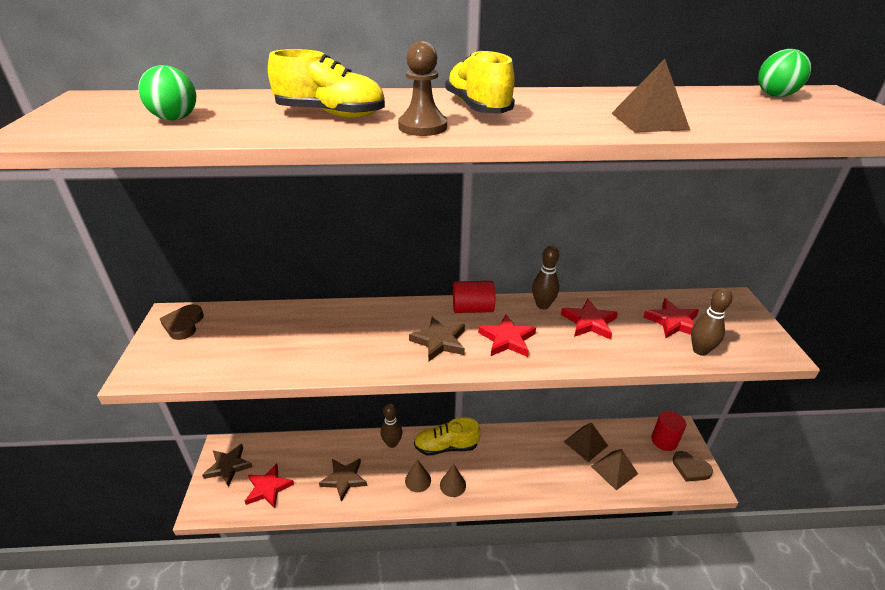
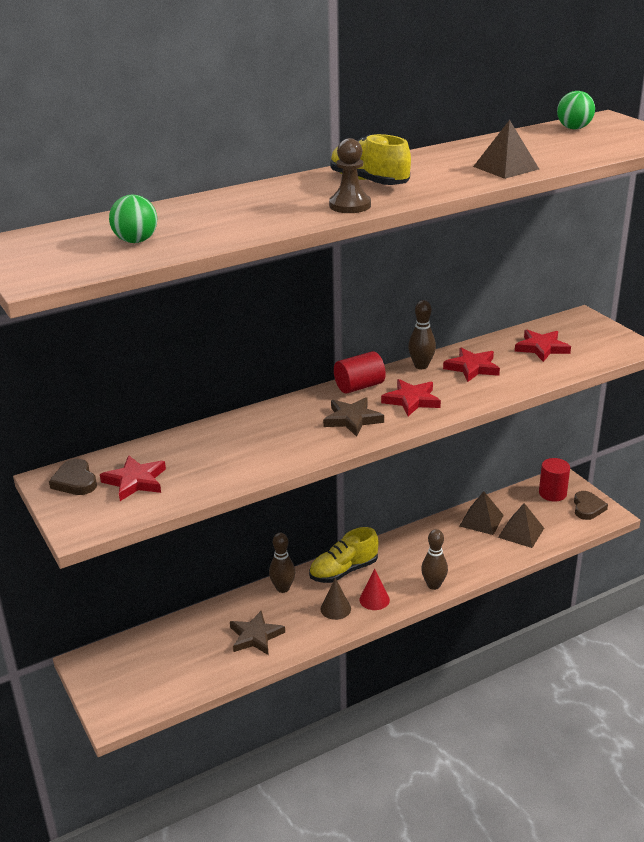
camera: 25 degrees left, 5 degrees down
brown star [202,444,253,487] -> none
red star [245,463,294,508] -> red star moved to [100,455,166,501]
yellow shoe [268,49,385,118] -> none
brown cone [440,464,466,497] -> red cone [359,569,390,610]
brown heart [672,451,713,482] -> brown heart turned 90 degrees counterclockwise [574,491,608,520]
brown bowling pin [691,288,732,356] -> brown bowling pin moved to [421,529,448,590]

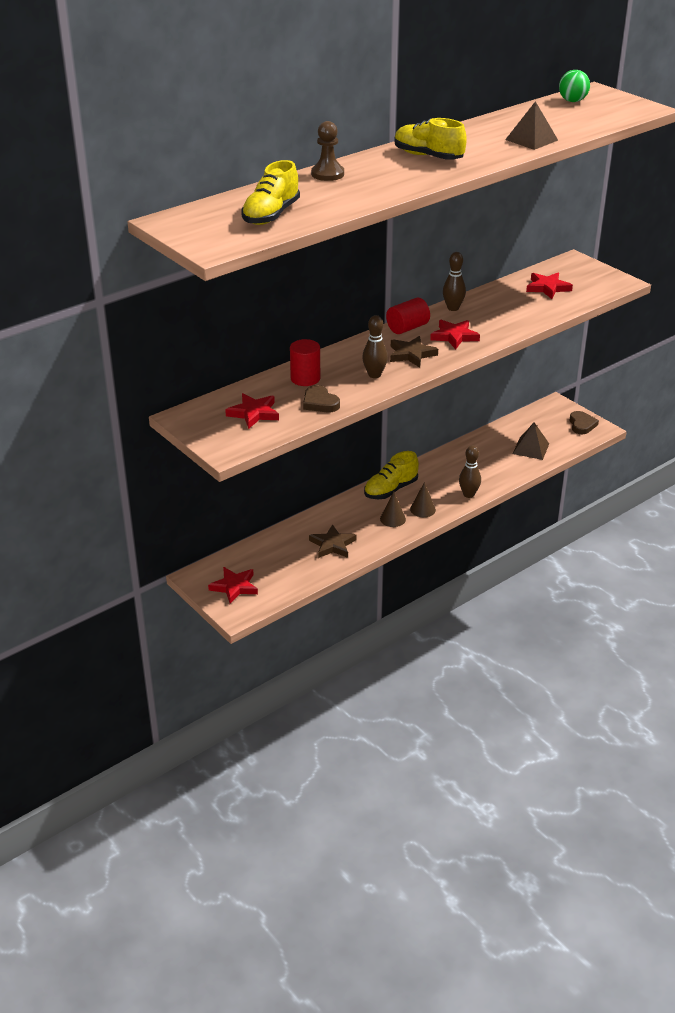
camera: 10 degrees left, 5 degrees up
brown heart [49,459,97,495] -> brown heart moved to [303,385,340,412]
green ball [109,195,157,243] -> yellow shoe [241,160,300,225]
brown bowling pin [269,533,295,593] -> brown bowling pin moved to [362,315,388,378]
brown pawn [329,138,371,213] -> brown pawn moved to [311,121,344,181]
red cone [359,569,390,610] -> brown cone [410,482,436,517]
red star [443,348,500,382] -> red star moved to [208,567,258,604]
brown pyramid [460,491,504,535] -> none
red cylinder [539,458,570,502] -> red cylinder moved to [290,339,320,386]

